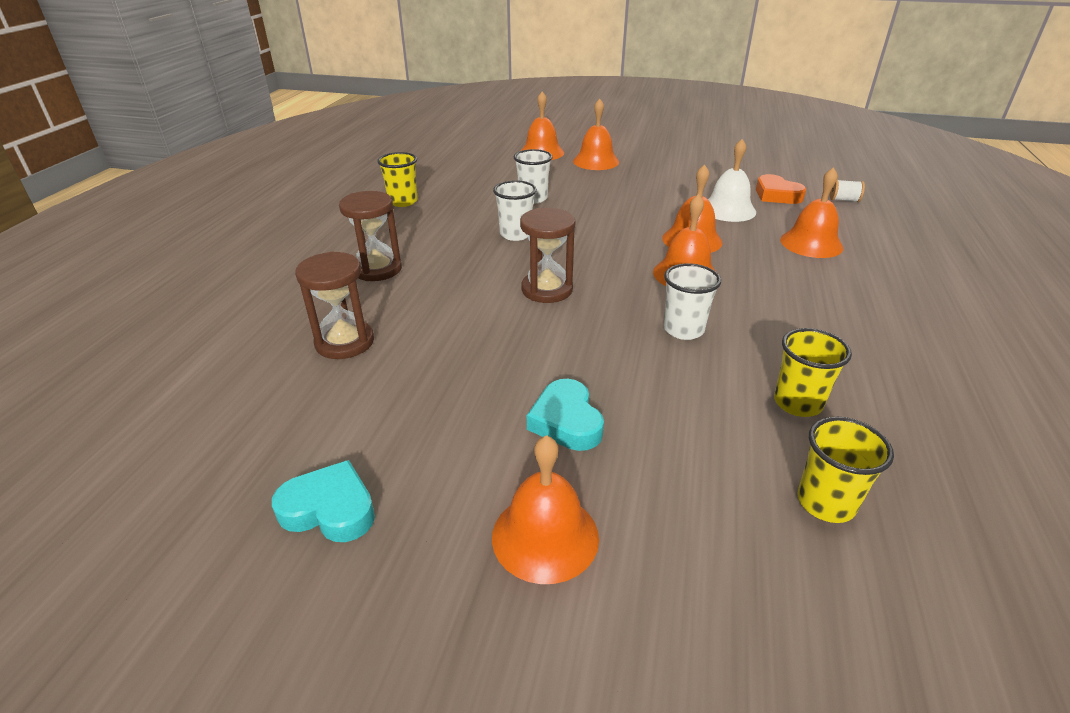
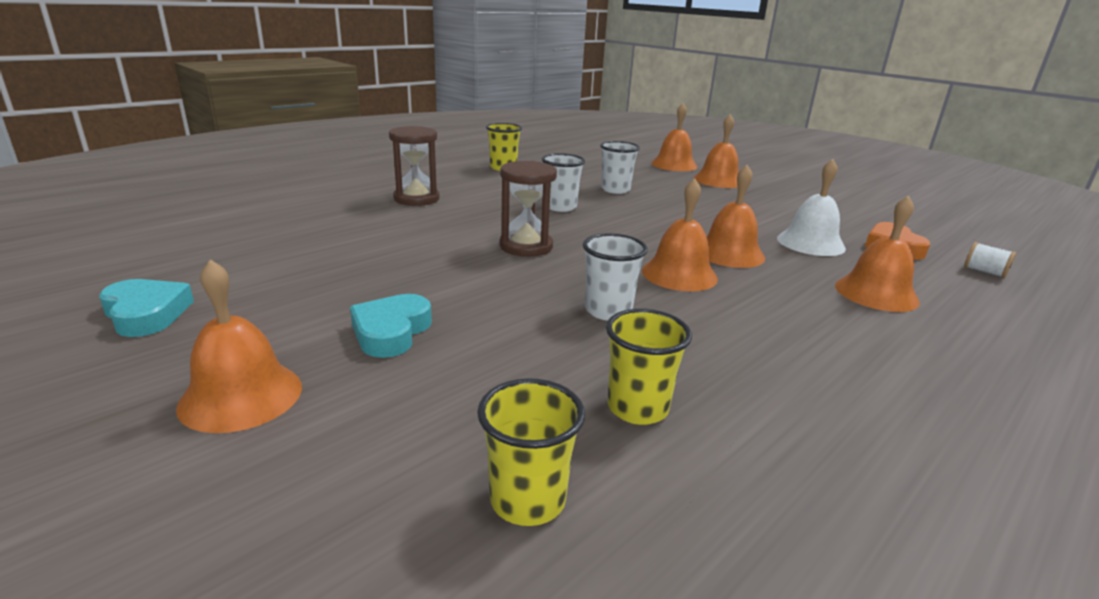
camera: 30 degrees right, 10 degrees down
brown hourglass [295,252,374,359] -> none

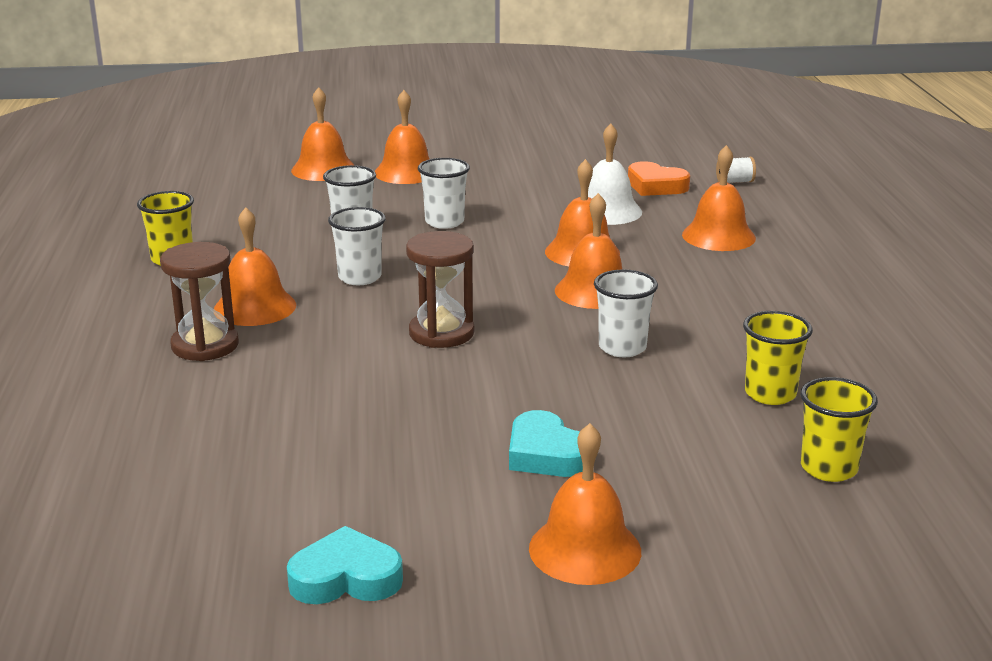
camera: 50 degrees left, 0 degrees up
none -> orange bell [214,207,296,326]
none -> white cup [418,158,470,229]

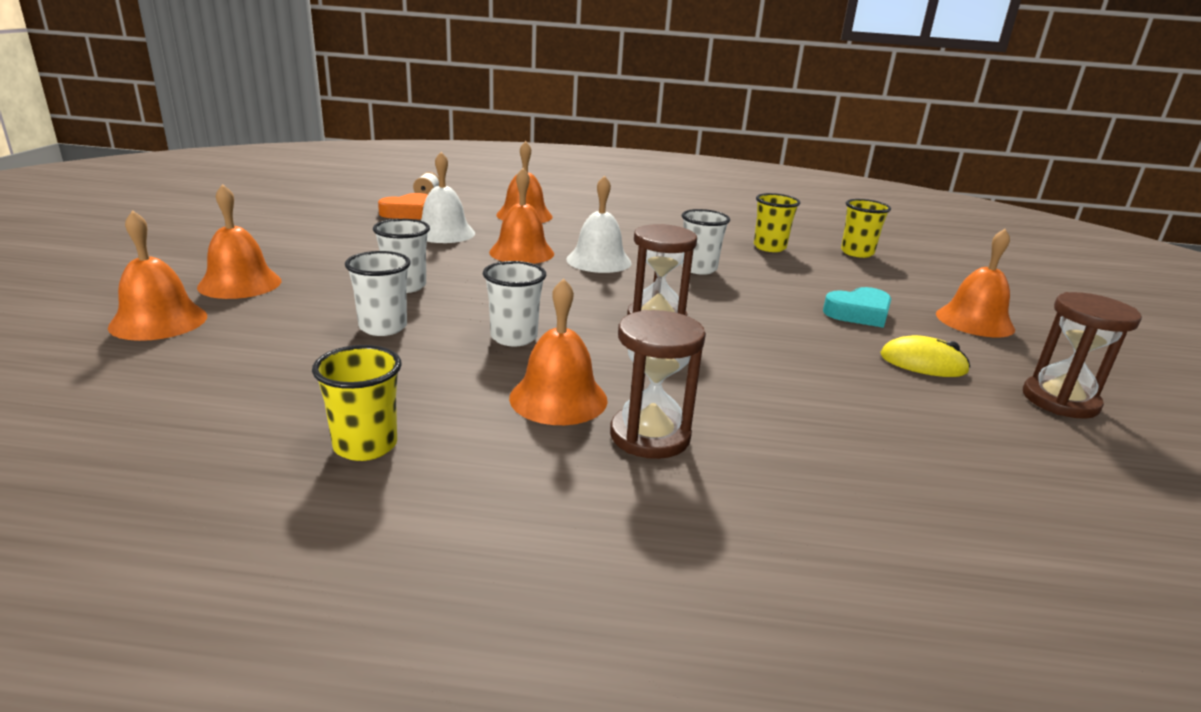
camera: 80 degrees left, 0 degrees up
turquoise heart [287,526,403,604] -> brown hourglass [1023,292,1142,419]
orange bell [555,193,622,309] -> white bell [566,175,632,273]
none -> yellow mouse [880,335,970,377]

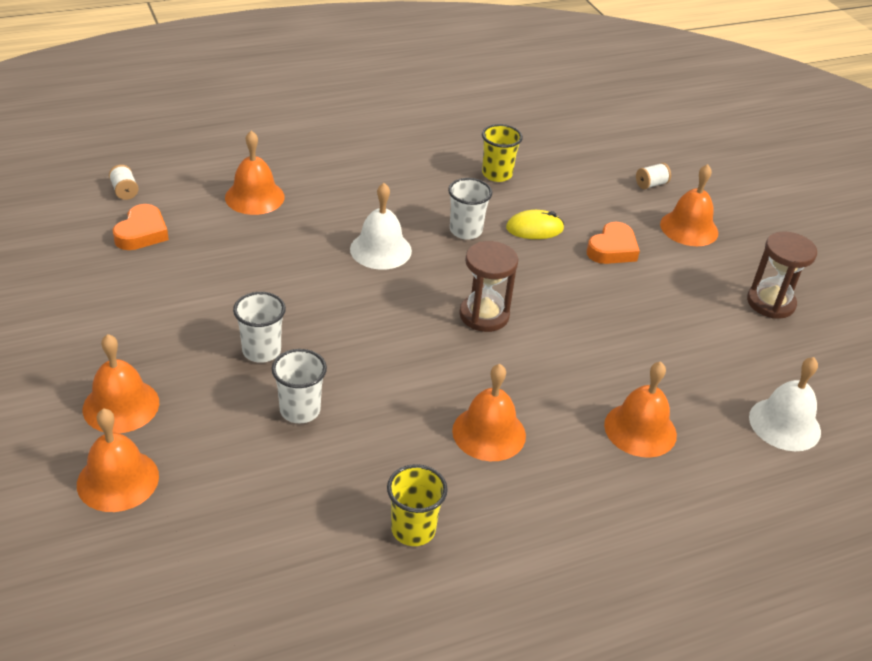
camera: 30 degrees left, 15 degrees up
white bell [421,152,475,243] -> white bell moved to [749,357,821,451]
white cup [483,261,546,346] -> none
orange bell [489,168,554,264] -> orange bell moved to [604,361,677,458]
brown hourglass [610,310,706,459] -> none
turquoise heart [823,287,891,328] -> orange heart [587,222,640,264]
yellow cup [841,199,891,258] -> none
yellow mouse [880,335,970,377] -> yellow mouse moved to [506,210,564,239]
none -> white spool [636,163,671,189]

